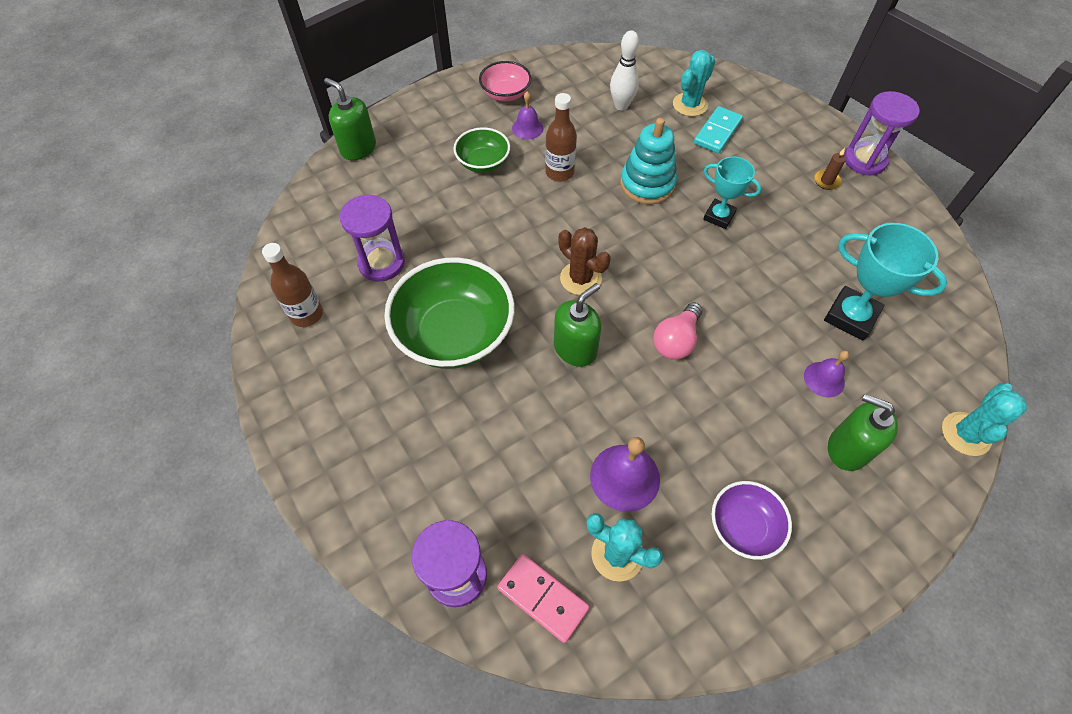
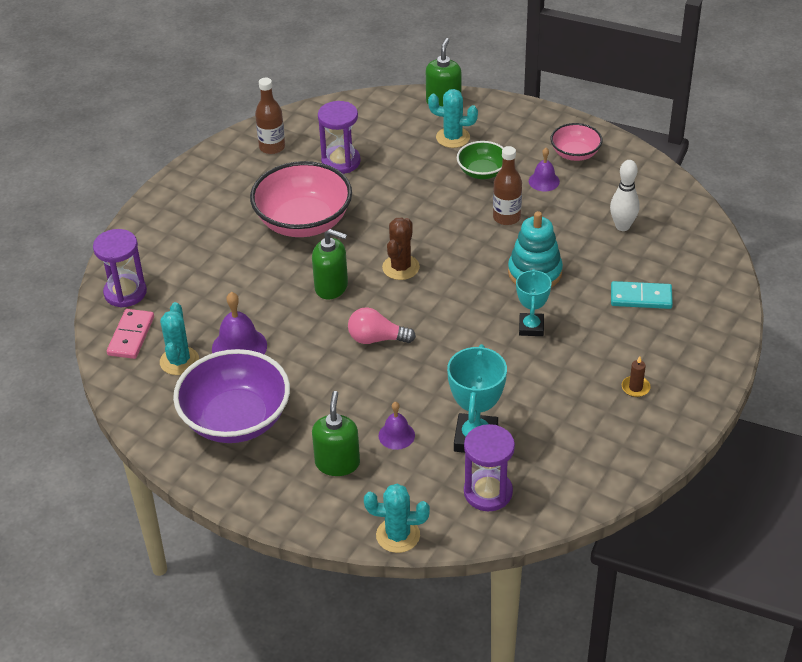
camera: 65 degrees right, 15 degrees down
green bowl [384,257,515,369] -> pink bowl [250,161,352,237]
turquoise cactus [673,50,715,117] -> turquoise cactus moved to [428,89,478,148]
purple bowl [712,481,792,560] -> purple bowl [173,349,290,443], size x1.87
purple hourglass [844,91,920,175] -> purple hourglass moved to [464,424,515,511]

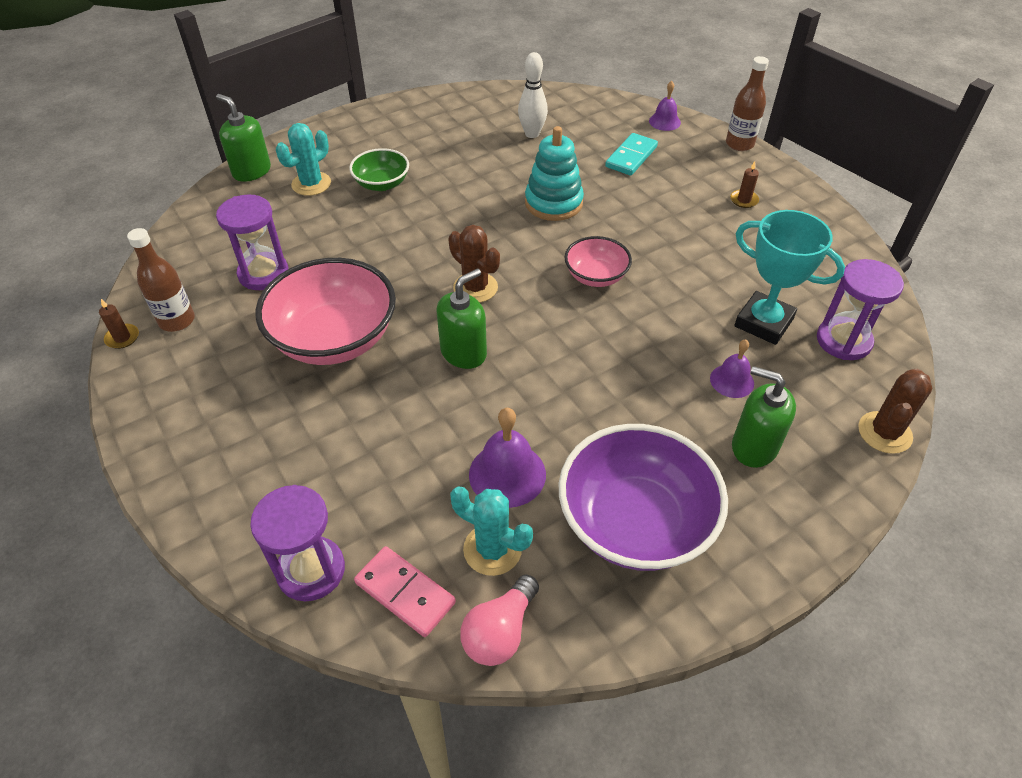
camera: 65 degrees left, 5 degrees up
pink light bulb [348,307,416,344] -> pink light bulb moved to [460,575,539,666]
turquoise cactus [364,484,430,553] -> brown cactus [858,369,932,454]
brown bottle [493,146,522,225] -> brown bottle moved to [726,56,769,151]
turquoise trophy [516,269,552,336] -> none
purple bell [529,148,560,192] -> purple bell moved to [649,81,681,131]
pink bowl [550,123,603,161] -> pink bowl moved to [564,236,632,287]
none -> brown candle [99,299,139,349]

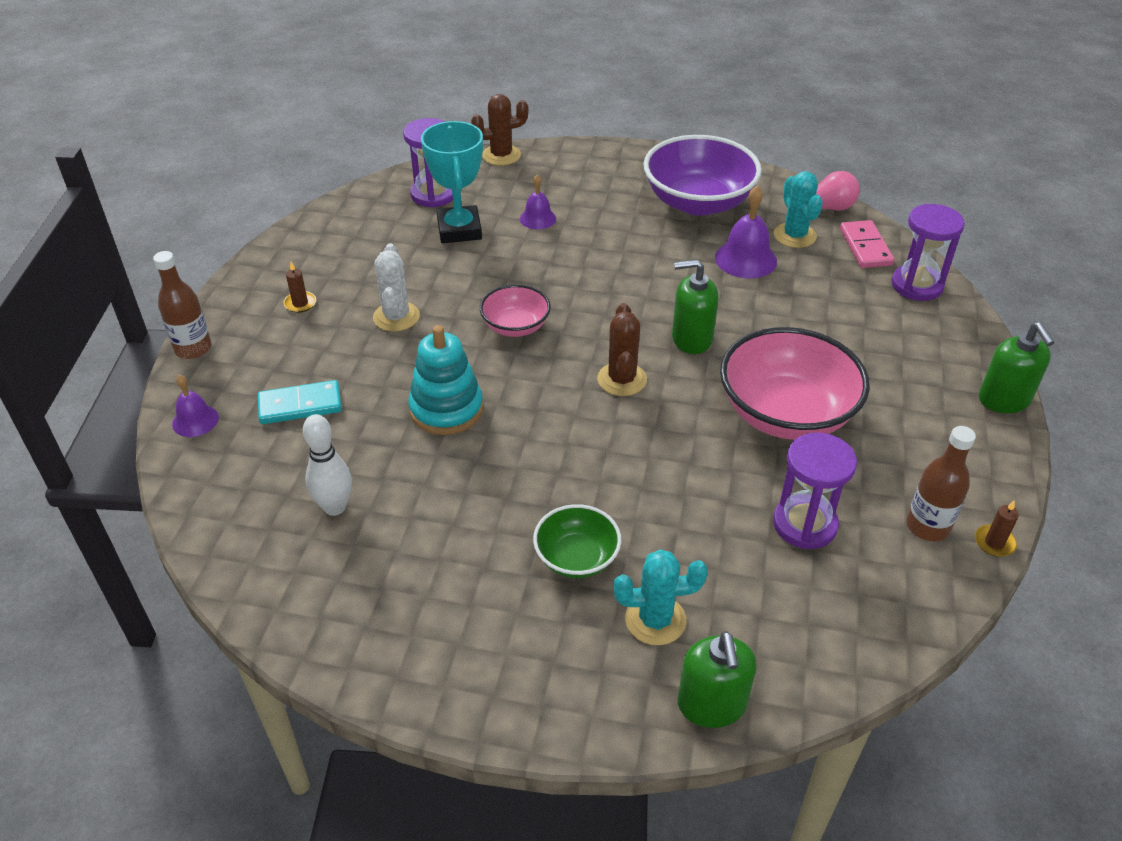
camera: 135 degrees left, 5 degrees down
green soap dispenser [732,366,796,468] -> green soap dispenser moved to [979,322,1054,413]
none -> white cactus [373,244,420,332]

